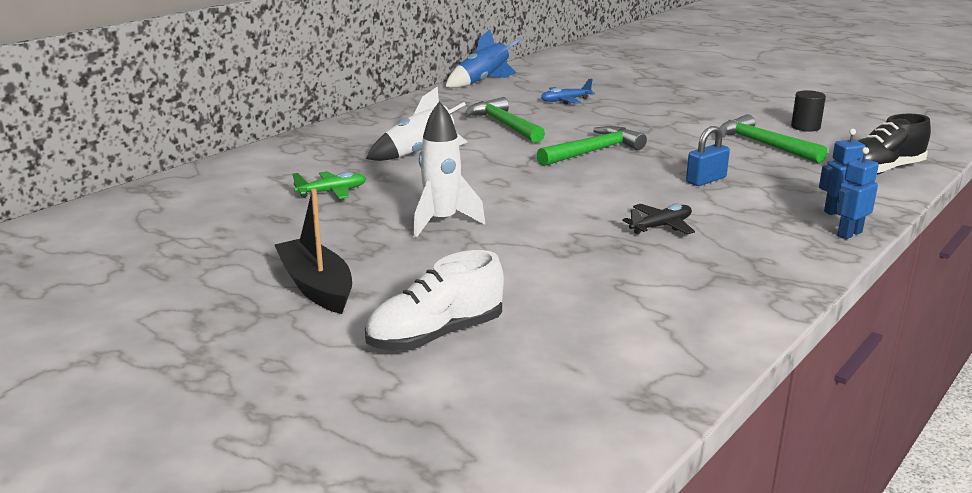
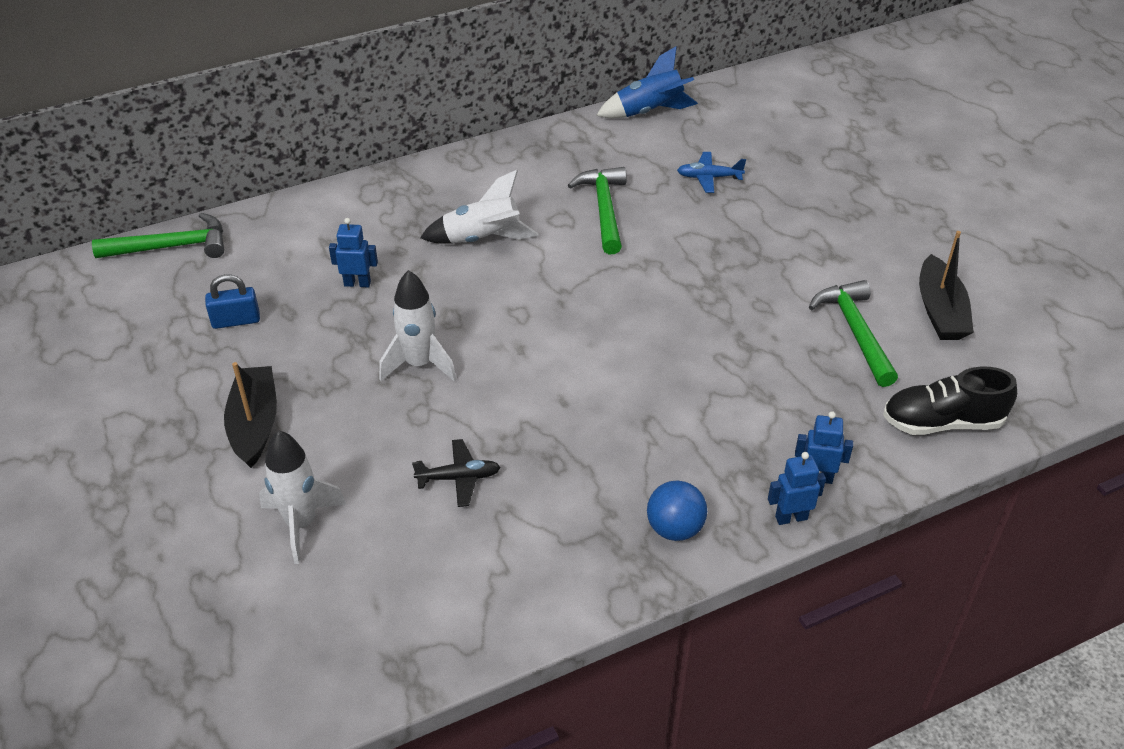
camera: 25 degrees right, 20 degrees up
green plane [293,171,366,199] -> blue robot [329,218,378,287]
white shoe [365,250,504,351] -> white rocket [259,430,347,564]
green hammer [537,126,647,166] -> green hammer moved to [92,213,224,258]
black plane [622,204,695,235] -> black plane moved to [412,439,501,507]
blue padlock [686,126,730,186] -> blue padlock moved to [205,274,260,329]
black cylinder [791,90,826,132] -> black boat [919,231,974,340]
none -> blue ball [647,480,707,541]

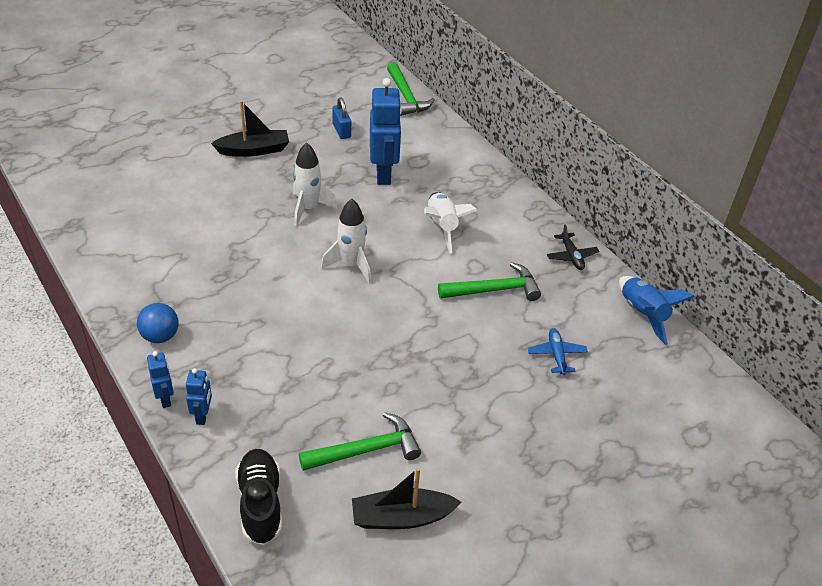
camera: 80 degrees right, 0 degrees up
white rocket [259,430,347,564] -> white rocket moved to [321,199,371,283]
blue robot [329,218,378,287] -> blue robot [370,78,402,185], size x1.98
black plane [412,439,501,507] -> black plane moved to [547,224,599,270]

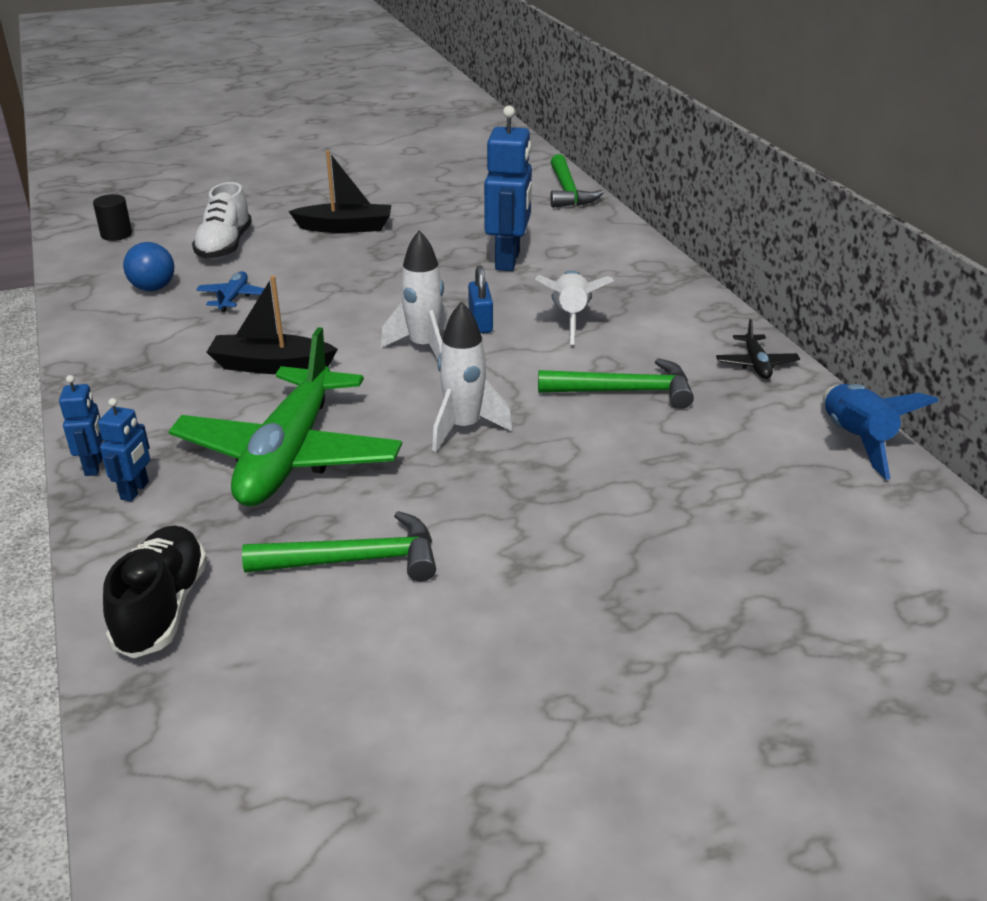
camera: 15 degrees right, 10 degrees down
blue ball [137,303,179,343] -> blue ball moved to [123,242,174,291]
white rocket [293,142,337,226] -> white rocket moved to [432,301,513,452]
blue padlock [332,98,351,139] -> blue padlock moved to [468,265,493,333]
black boat [352,467,462,529] -> black boat moved to [207,276,338,374]
blue plane [528,328,588,375] -> blue plane moved to [196,271,265,312]
none -> black cylinder [93,194,132,241]
none -> green plane [169,327,402,506]
none -> white shoe [192,182,252,259]

